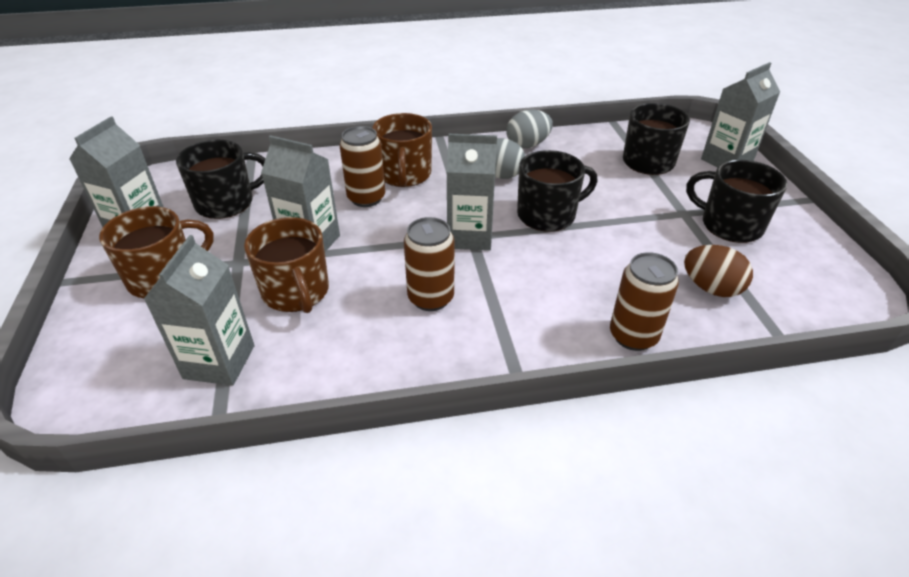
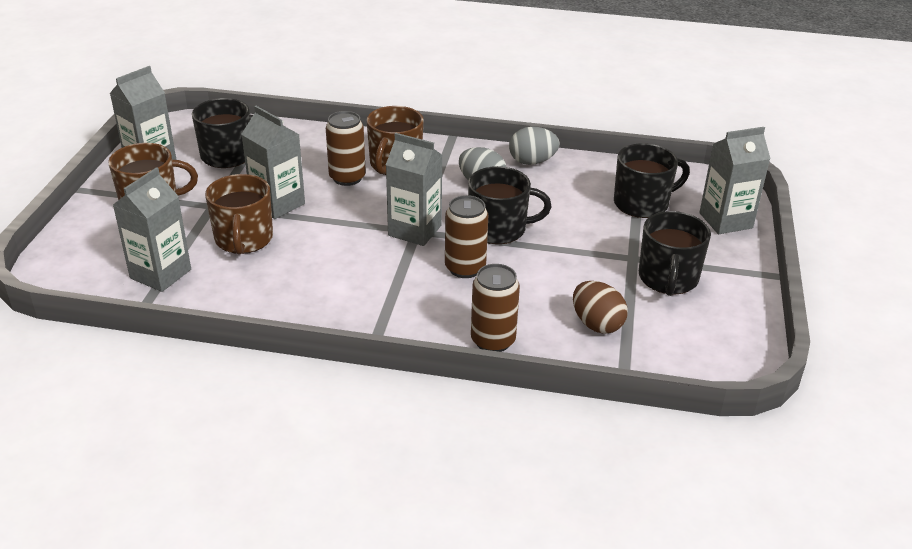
camera: 20 degrees right, 5 degrees down
brown can [404,217,454,311] -> brown can moved to [445,195,488,278]
black mug [686,160,787,243] -> black mug turned 135 degrees counterclockwise [639,211,711,296]

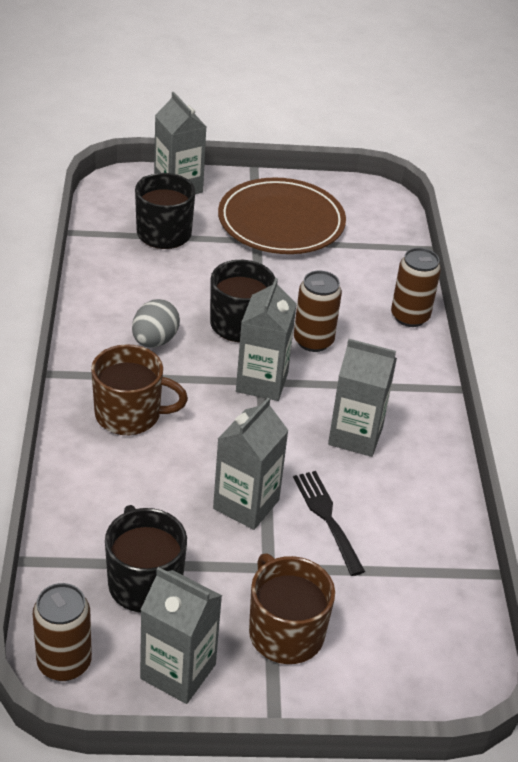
camera: 105 degrees left, 5 degrees up
grey carton [113,167,191,292] -> grey carton moved to [328,339,397,457]
brown mug [205,174,273,254] -> black fork [293,471,365,576]
brown can [326,111,366,186] -> brown can moved to [33,583,92,681]
grey egg [509,127,559,165] -> none
brown egg [573,281,628,334] -> none
black mug [639,211,711,296] -> brown plate [218,178,346,254]

